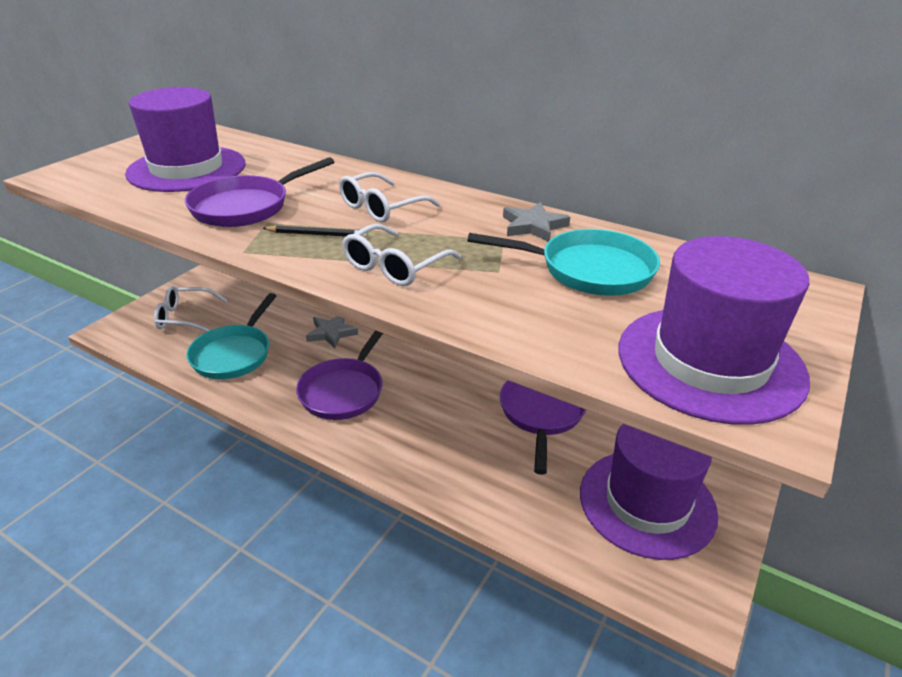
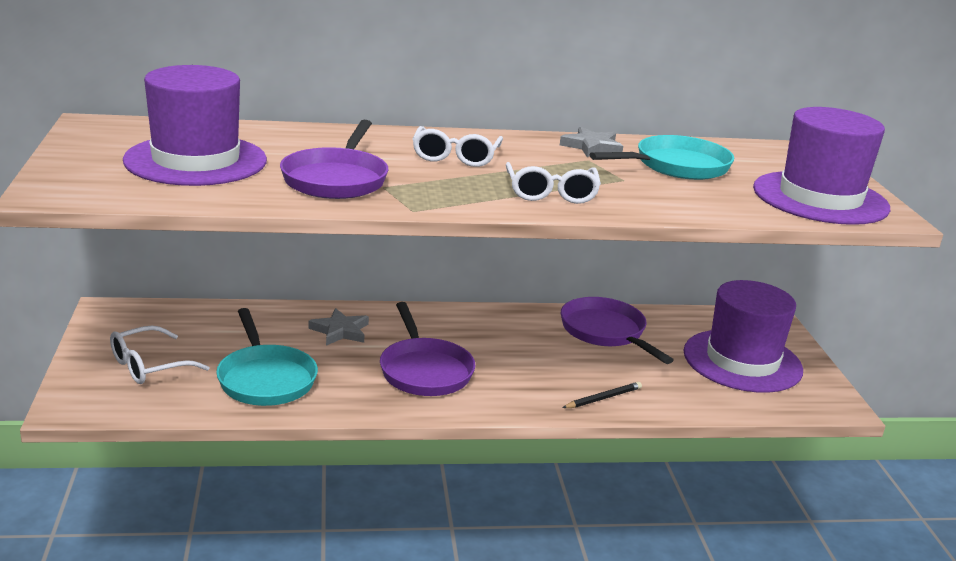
camera: 40 degrees left, 10 degrees down
black pencil [263,225,367,238] -> black pencil moved to [562,382,642,408]

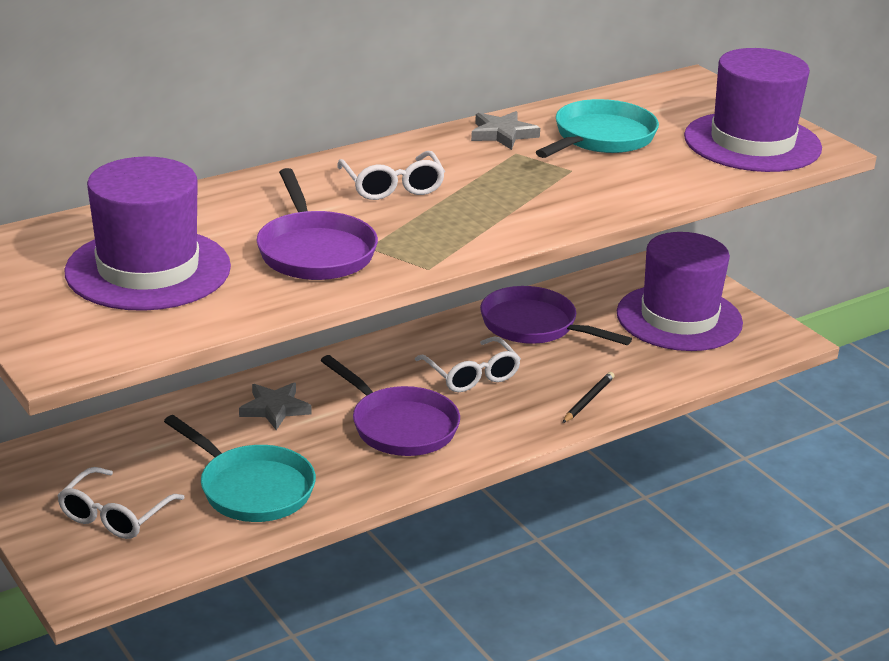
camera: 25 degrees left, 5 degrees up
white glasses [506,162,601,204] -> white glasses moved to [415,336,521,392]

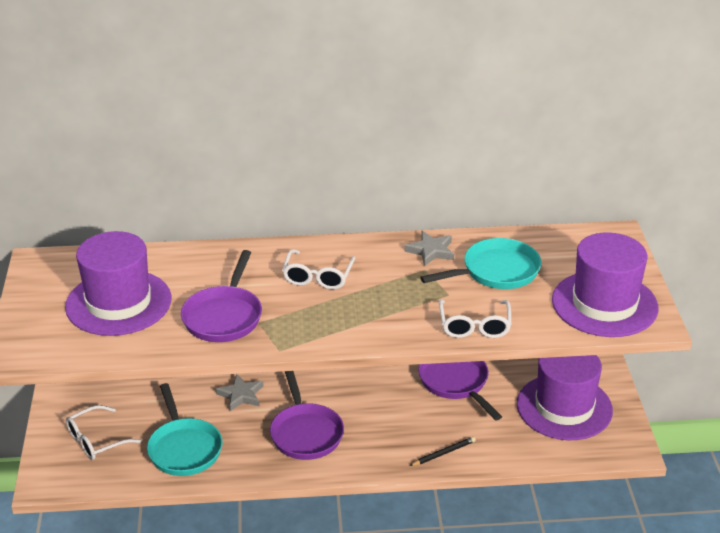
camera: 30 degrees right, 5 degrees up
white glasses [415,336,521,392] -> white glasses moved to [439,300,512,338]

